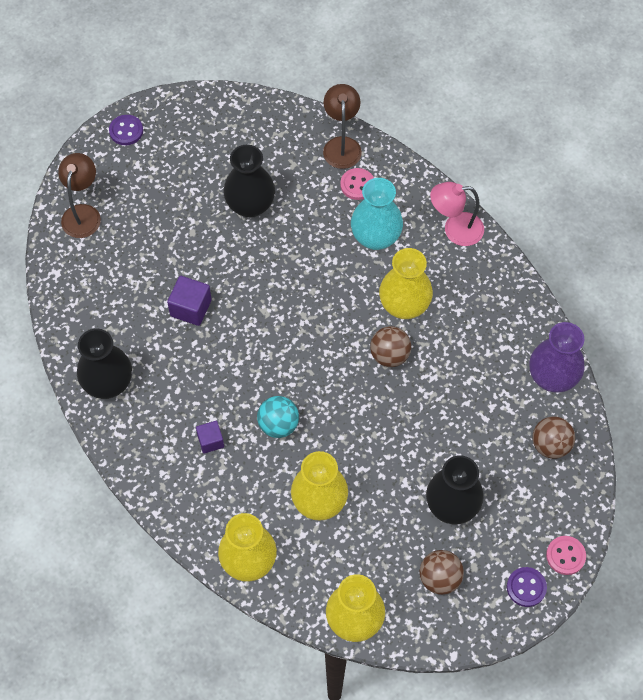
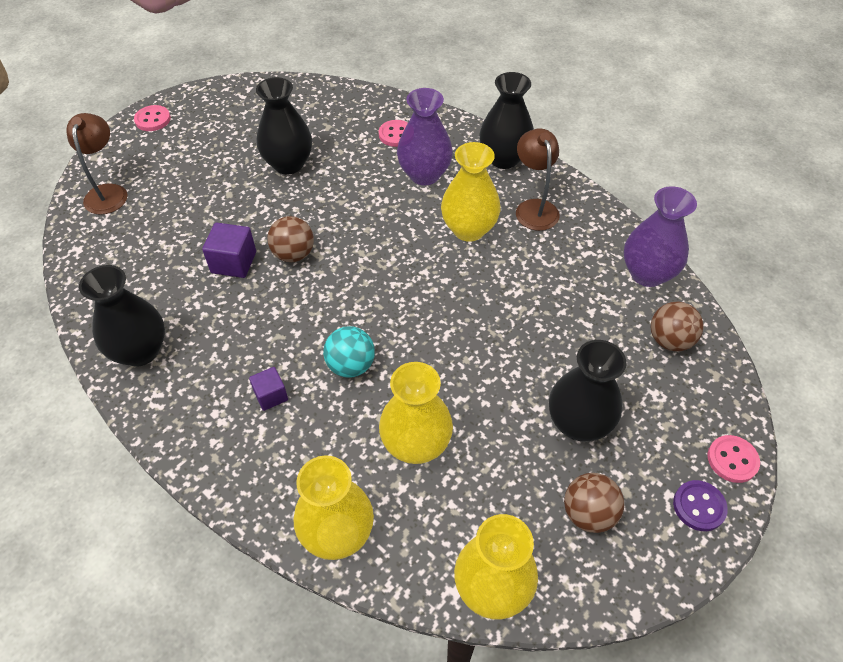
camera: 10 degrees left, 10 degrees down
purple button [109,115,143,145] -> pink button [134,105,171,131]
brown lamp [323,84,362,169] -> brown lamp moved to [516,128,560,231]
turquoise vase [351,178,403,250] -> purple vase [397,88,453,185]
brown ball [370,326,411,367] -> brown ball moved to [267,216,314,262]
pink lamp [430,182,484,246] -> black vase [479,72,534,169]

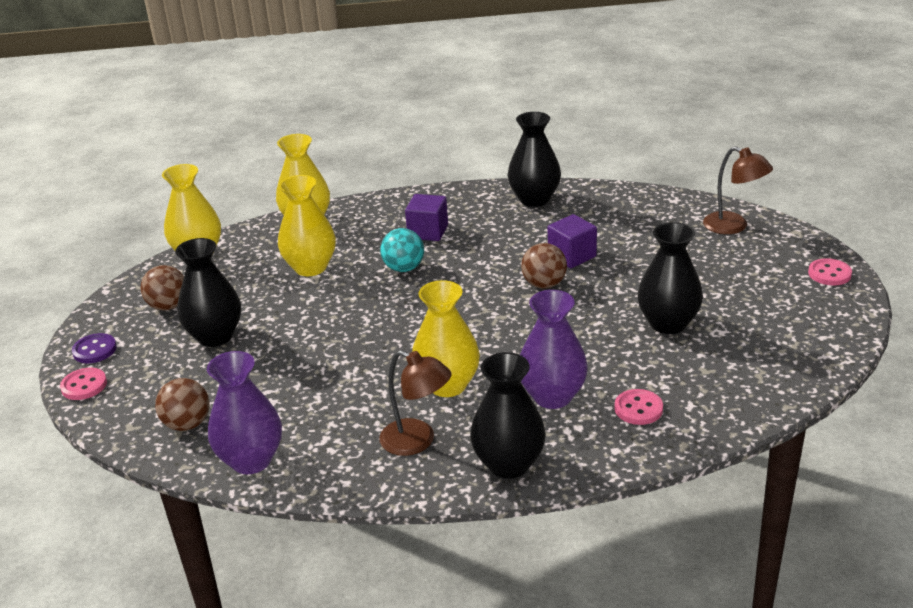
camera: 135 degrees right, 20 degrees down
purple cube [249,367,288,411] -> purple cube [405,194,448,241], size x1.54

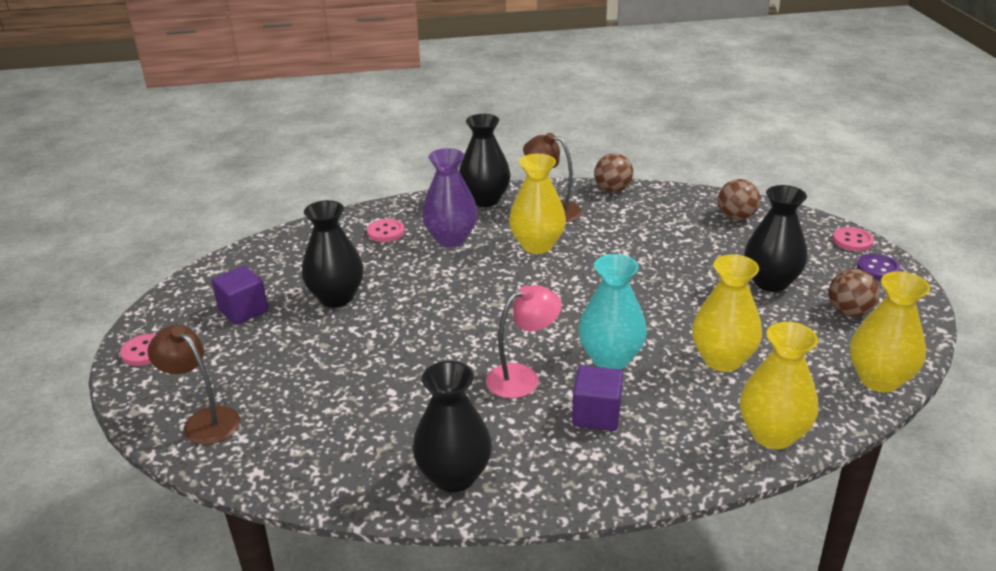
camera: 175 degrees right, 0 degrees up
purple vase [207,351,282,474] -> none
turquoise ball [380,228,424,272] -> turquoise vase [578,254,647,369]
brown ball [521,243,567,288] -> brown ball moved to [594,153,633,193]
purple cube [548,214,597,268] -> purple cube moved to [211,266,268,325]
none -> pink lamp [486,285,562,398]

